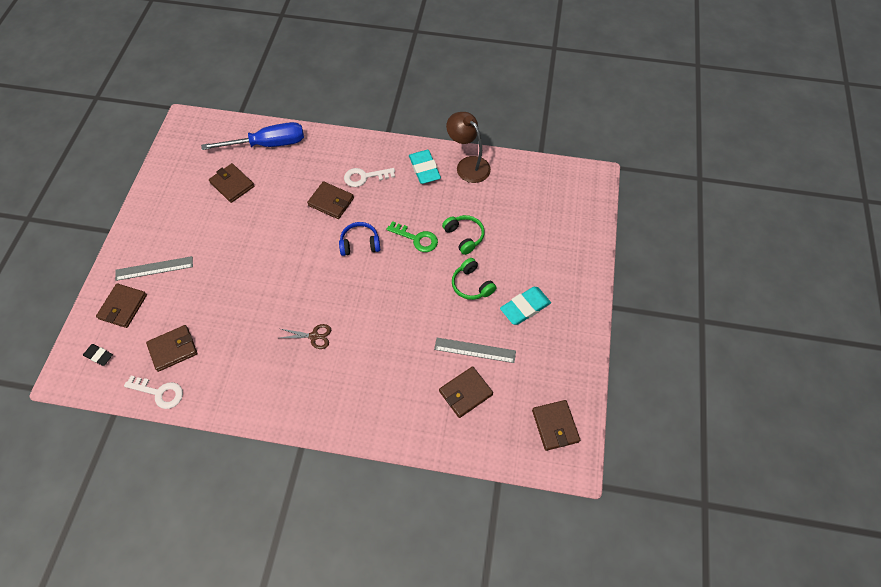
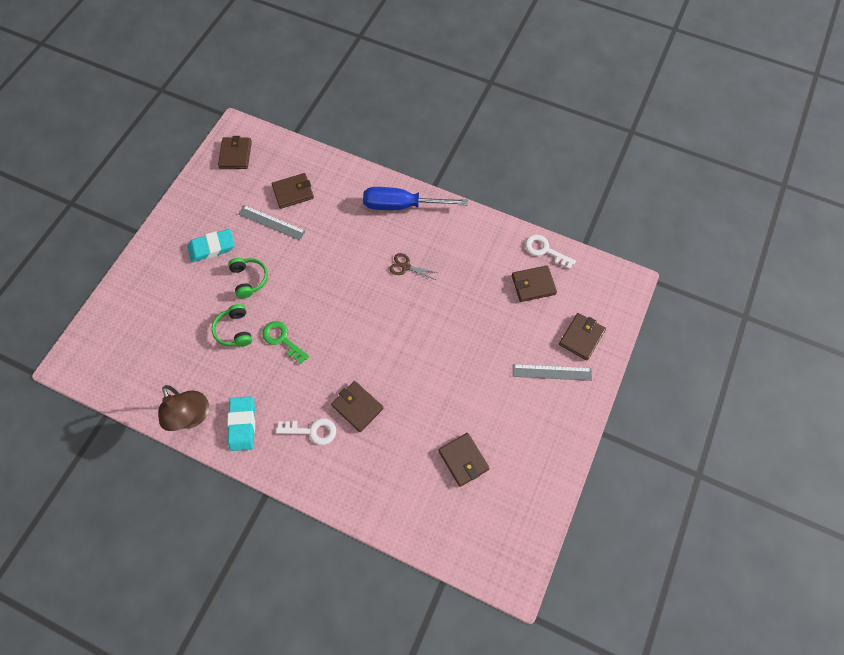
camera: 165 degrees left, 5 degrees up
black eraser [83,344,113,366] -> none
blue screwdriver [201,122,304,150] -> blue screwdriver moved to [363,187,468,210]
blue headphones [339,222,380,256] -> none

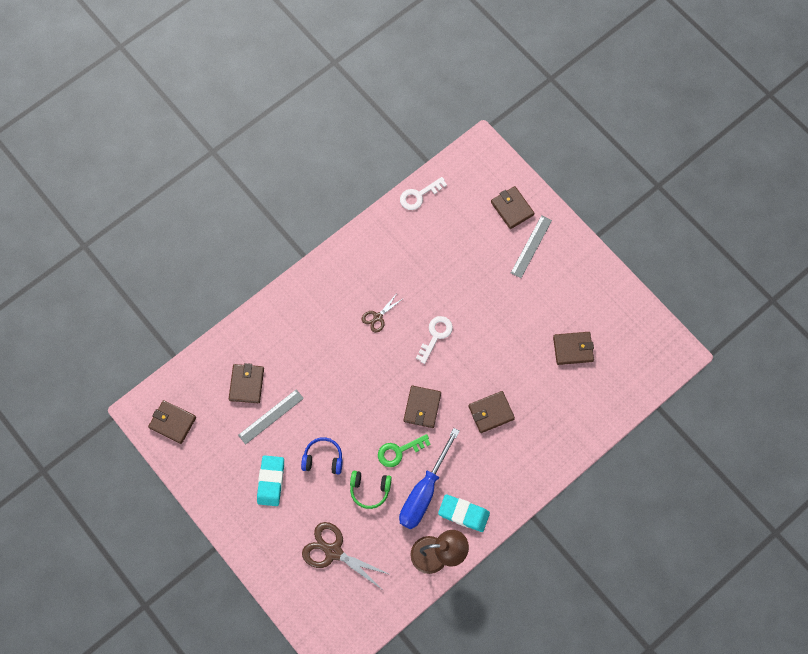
camera: 65 degrees left, 5 degrees up
green headphones [228,258,268,298] -> blue headphones [301,437,343,475]
white key [276,418,336,445] -> white key moved to [416,316,453,364]
blue screwdriver [363,187,468,210] -> blue screwdriver moved to [399,428,460,529]
brown wallet [512,265,557,302] -> brown wallet moved to [404,385,441,428]
none -> brown scissors [302,522,391,589]

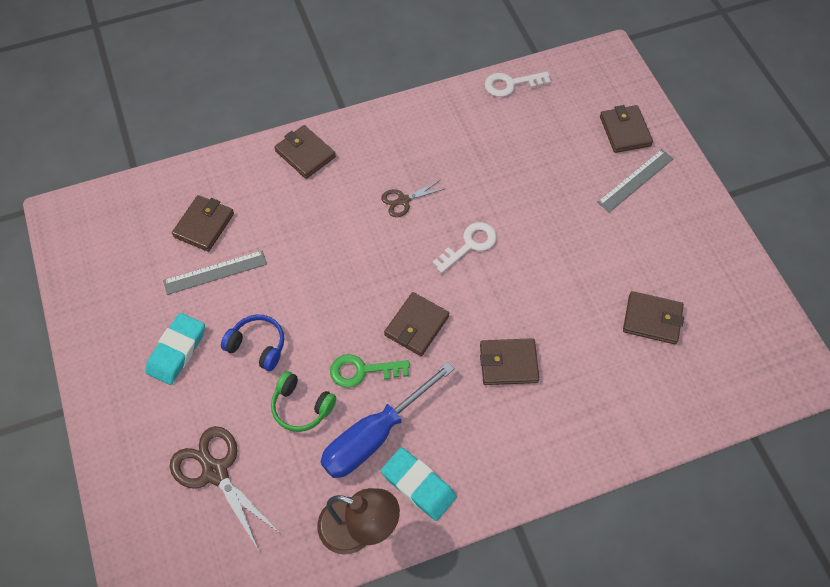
camera: 20 degrees right, 10 degrees down
brown wallet [148,400,196,444] -> brown wallet moved to [274,125,336,179]

